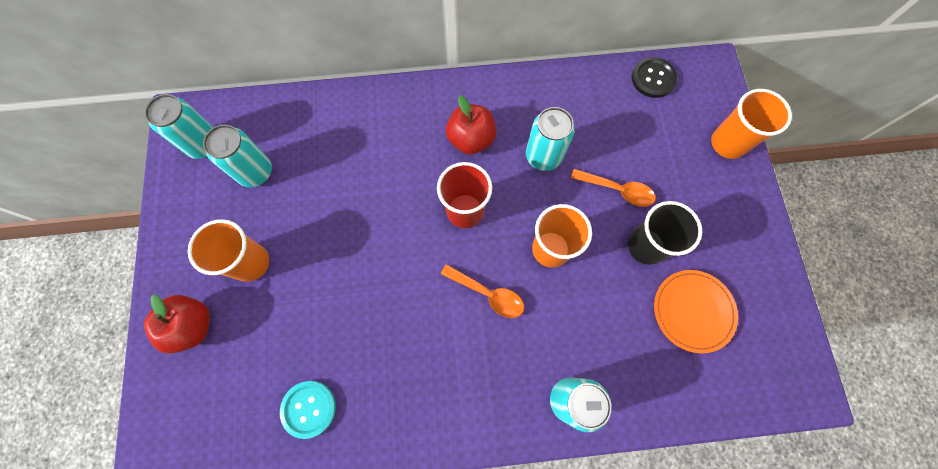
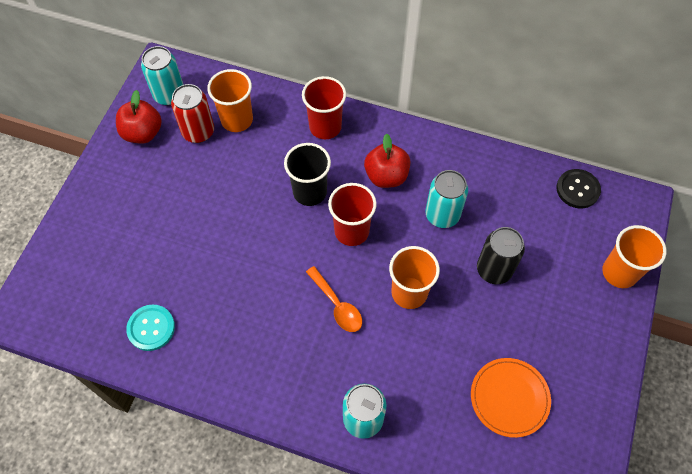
camera: 25 degrees right, 10 degrees down
red apple [144,294,210,354] -> red apple moved to [116,90,162,144]
orange cup [188,219,269,282] -> orange cup moved to [207,69,253,132]
turquoise can [203,125,272,187] -> red can [171,84,214,143]
orange spoon [571,169,656,207] -> black can [477,227,525,284]
black cup [628,201,702,265] -> black cup moved to [284,143,331,206]
none -> red cup [302,76,346,139]

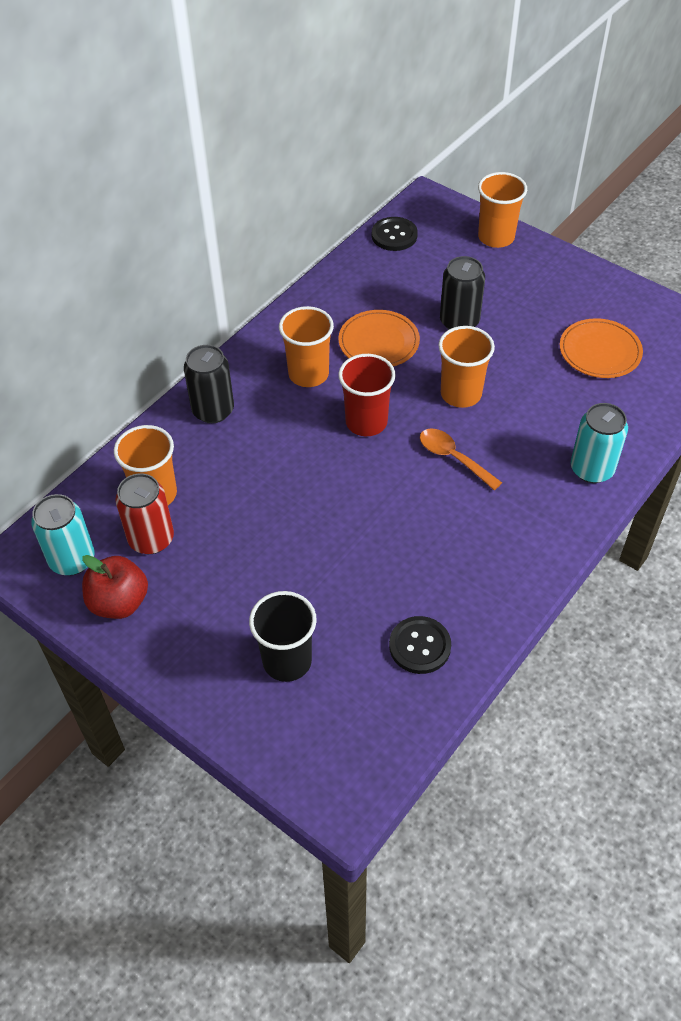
camera: 70 degrees left, 10 degrees down
turquoise button [126,304,175,351] -> black button [389,616,451,674]
black cup [284,143,331,206] -> black cup moved to [249,591,317,682]
red cup [302,76,346,139] -> black can [184,345,234,423]
orange spoon [306,266,362,332] -> orange spoon turned 120 degrees counterclockwise [420,429,502,490]
red apple [364,134,410,188] -> orange cup [279,306,334,387]
turquoise can [425,170,468,228] -> orange plate [338,310,420,366]

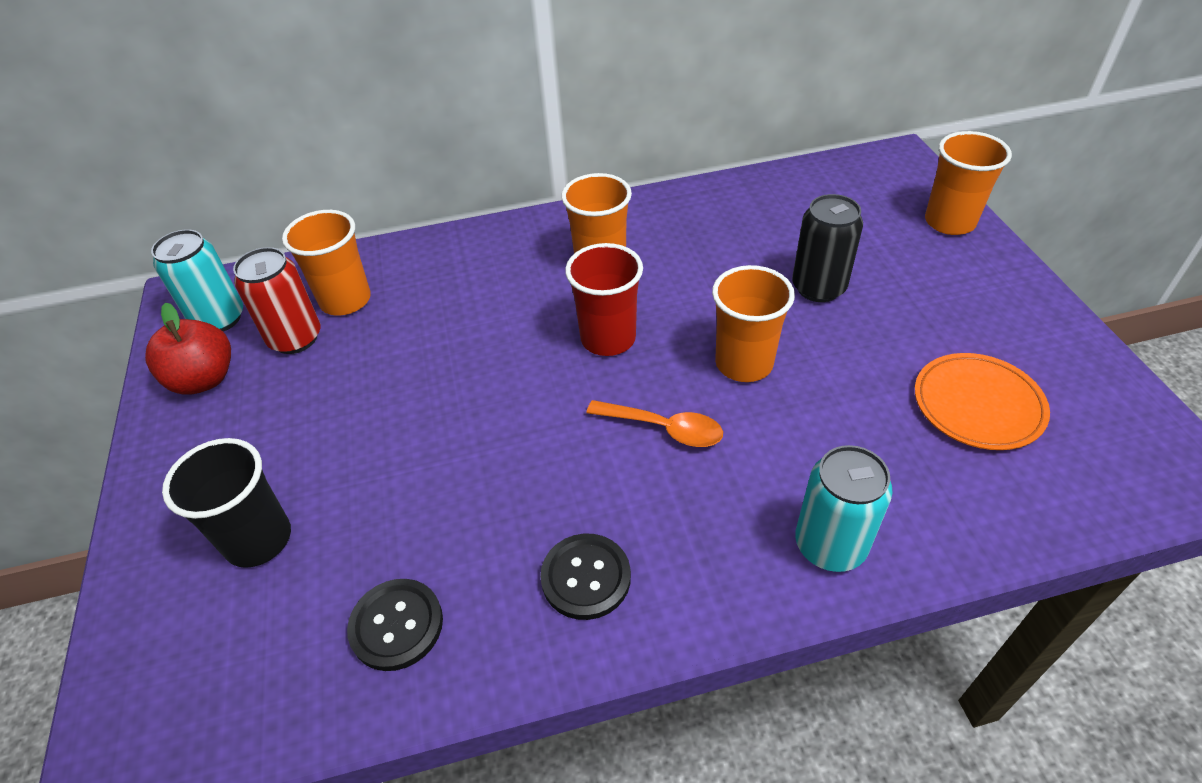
camera: 40 degrees right, 5 degrees down
black can [184,345,234,423] -> none
orange plate [338,310,420,366] -> none
black button [372,217,418,251] -> black button moved to [540,534,631,620]
orange spoon [420,429,502,490] -> orange spoon turned 120 degrees clockwise [586,400,723,447]

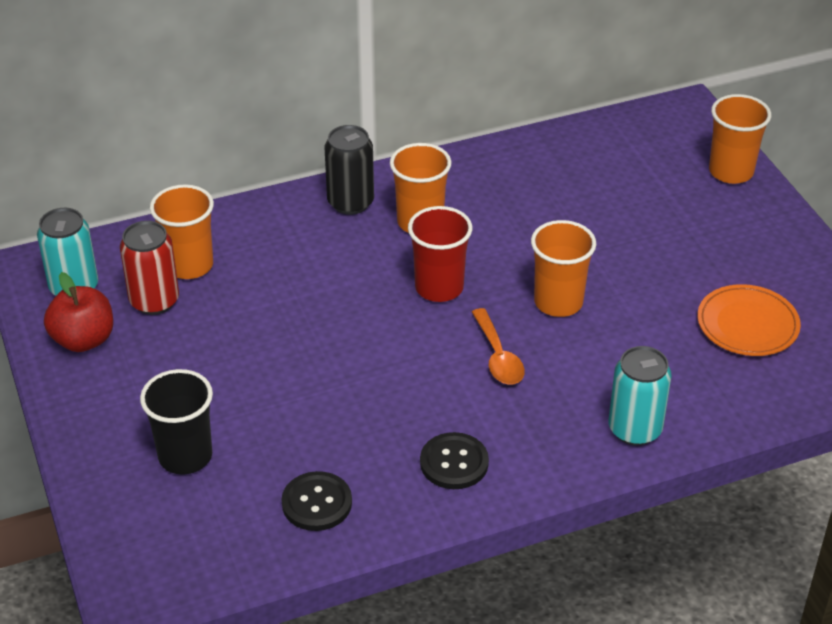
camera: 10 degrees left, 5 degrees down
orange spoon [586,400,723,447] -> orange spoon turned 60 degrees clockwise [472,308,525,385]
black can [792,194,863,302] -> black can moved to [325,125,374,215]

